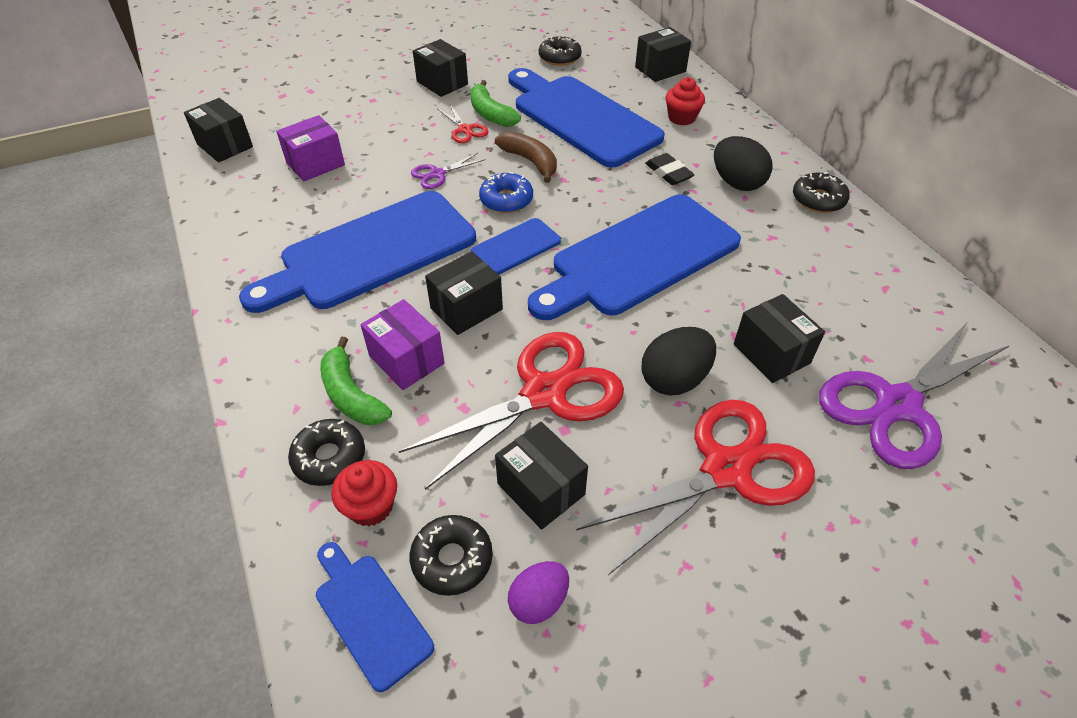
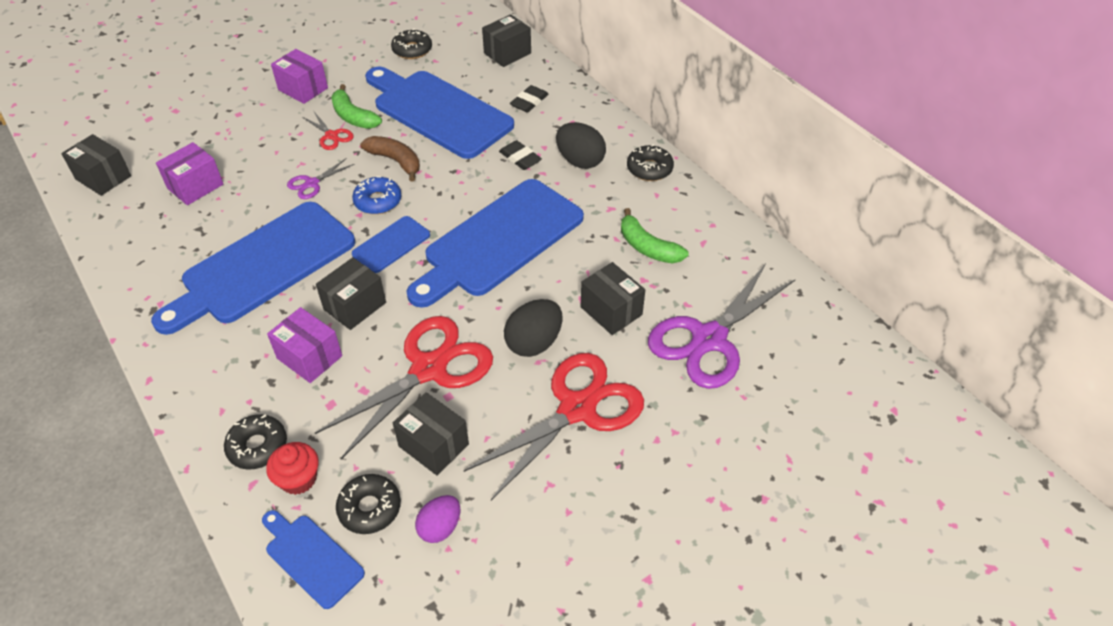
camera: 10 degrees left, 0 degrees up
green banana [320,337,392,425] -> green banana moved to [621,208,689,263]
black box [413,39,468,97] -> purple box [271,49,328,104]
red cupcake [666,77,705,126] -> black eraser [510,85,548,112]

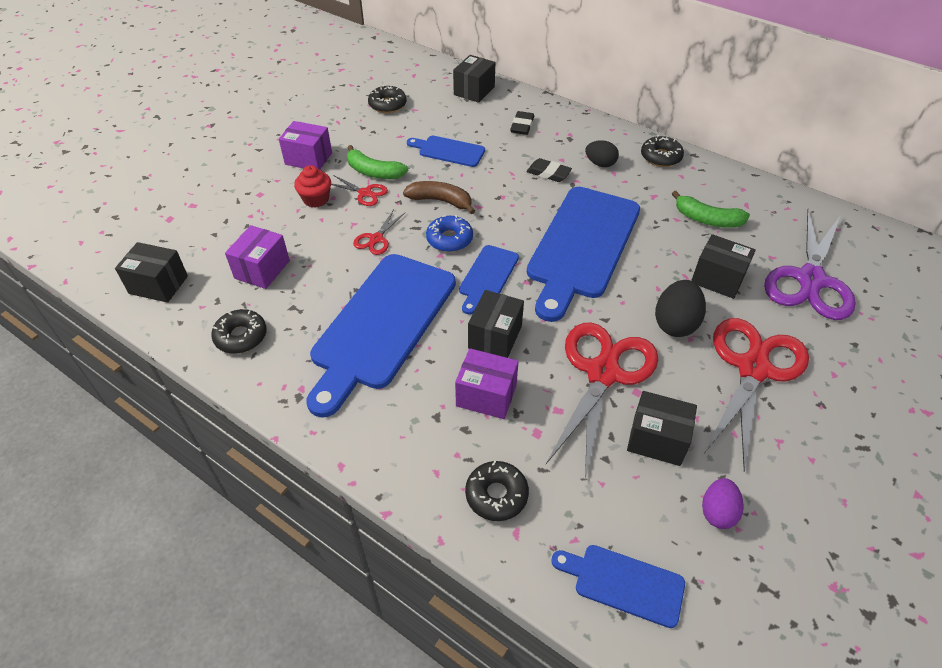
camera: 20 degrees left, 0 degrees up
red cupcake [266,442,319,495] -> red cupcake moved to [294,165,331,207]
purple scissors [287,158,355,199] -> red scissors [353,209,406,255]
black donut [336,474,401,534] -> black donut moved to [211,309,267,354]
blue cutting board [365,67,514,159] -> blue cutting board [407,136,485,167], size x0.48
black egg [556,122,606,169] -> black egg [585,140,619,167], size x0.66

